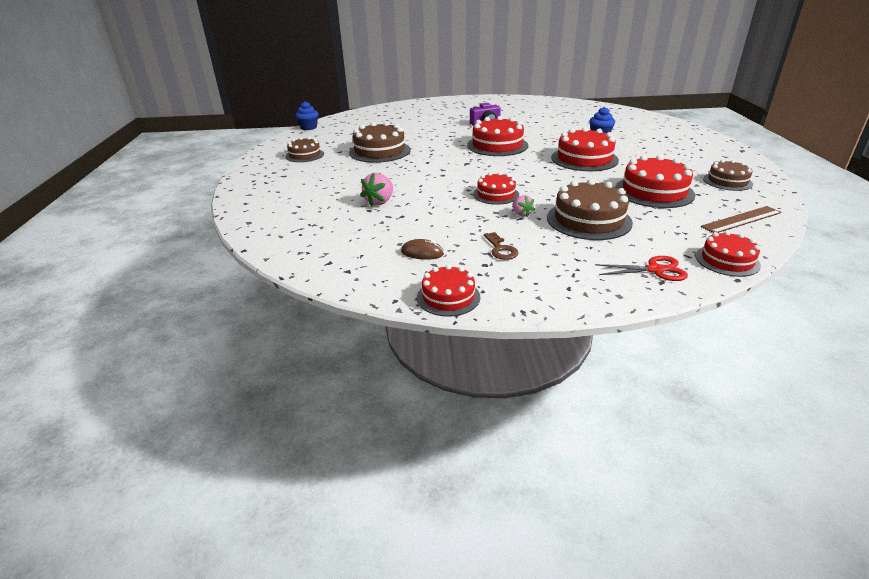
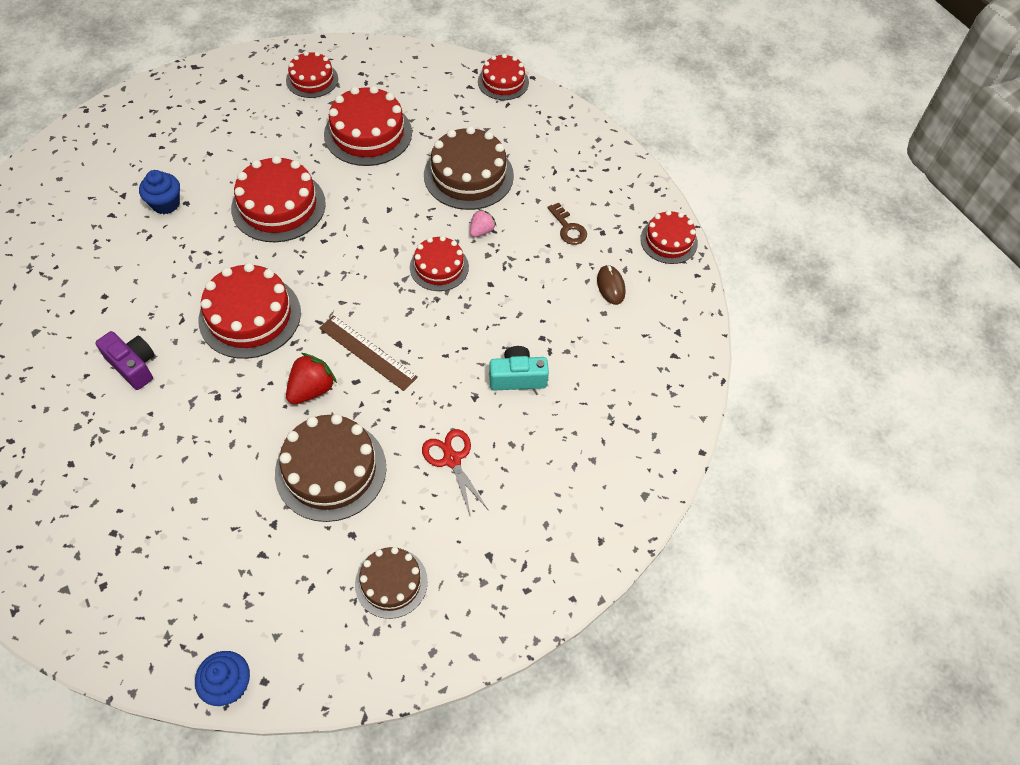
camera: 120 degrees left, 25 degrees up
pink strawberry [360,173,393,206] -> turquoise camera [489,346,549,390]
brown key [484,232,518,260] -> brown key turned 105 degrees clockwise [547,202,587,245]
red scissors [595,256,688,281] -> red scissors moved to [422,429,489,517]
brown ruler [701,206,782,233] -> brown ruler moved to [319,315,418,391]
brown cake [703,160,753,191] -> red cake [286,51,338,98]
none -> red strawberry [286,353,337,404]

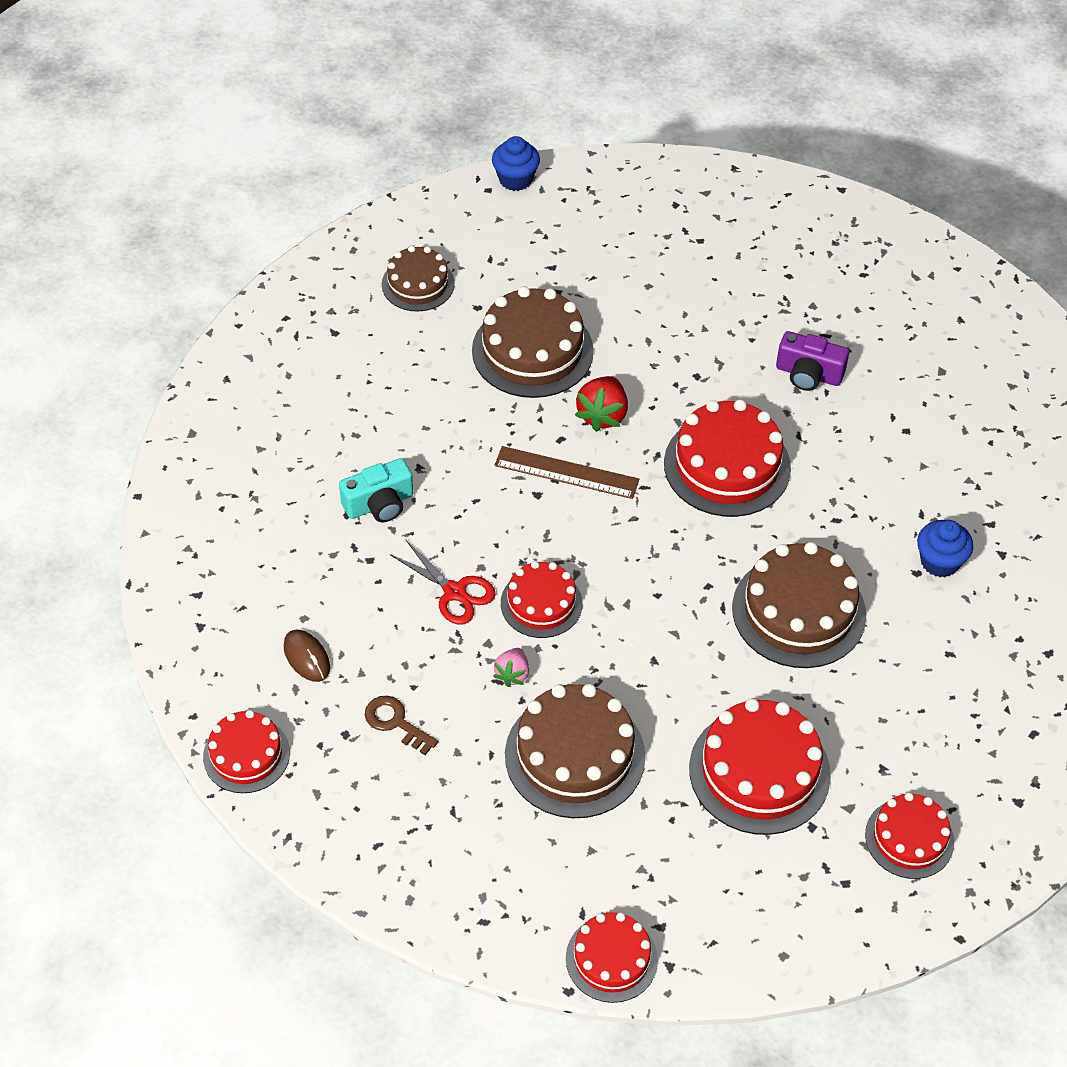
camera: 160 degrees right, 5 degrees down
red cake [231,155,326,242] -> brown cake [732,542,866,668]
red scissors [422,429,489,517] -> red scissors moved to [390,539,496,625]

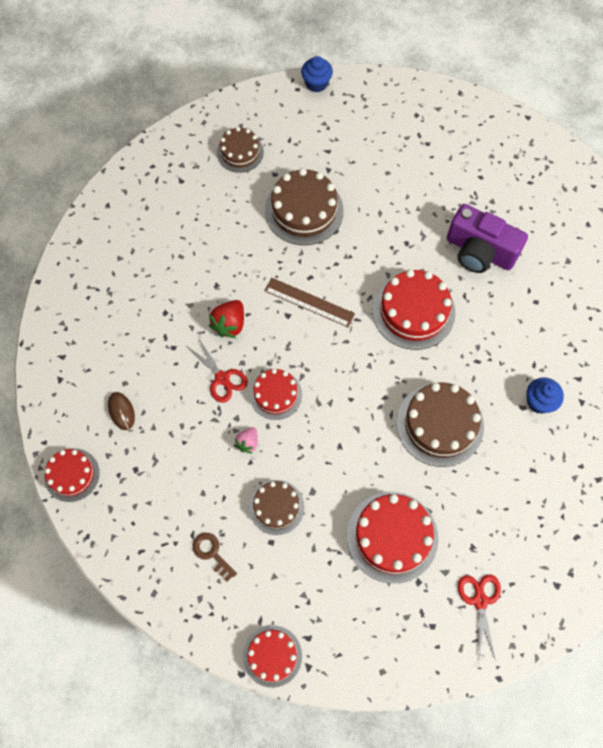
camera: 10 degrees right, 15 degrees up
turquoise camera [339,458,413,522] -> none
brown key [365,696,438,755] -> brown key moved to [193,533,237,582]
brown cake [505,684,646,818] -> brown cake [249,480,304,535], size x0.61
red strawberry [575,376,628,432] -> red strawberry moved to [209,300,244,338]
purple camera [776,331,849,391] -> purple camera [447,204,528,273], size x1.63
red cake [865,793,954,879] -> red scissors [458,575,501,658]

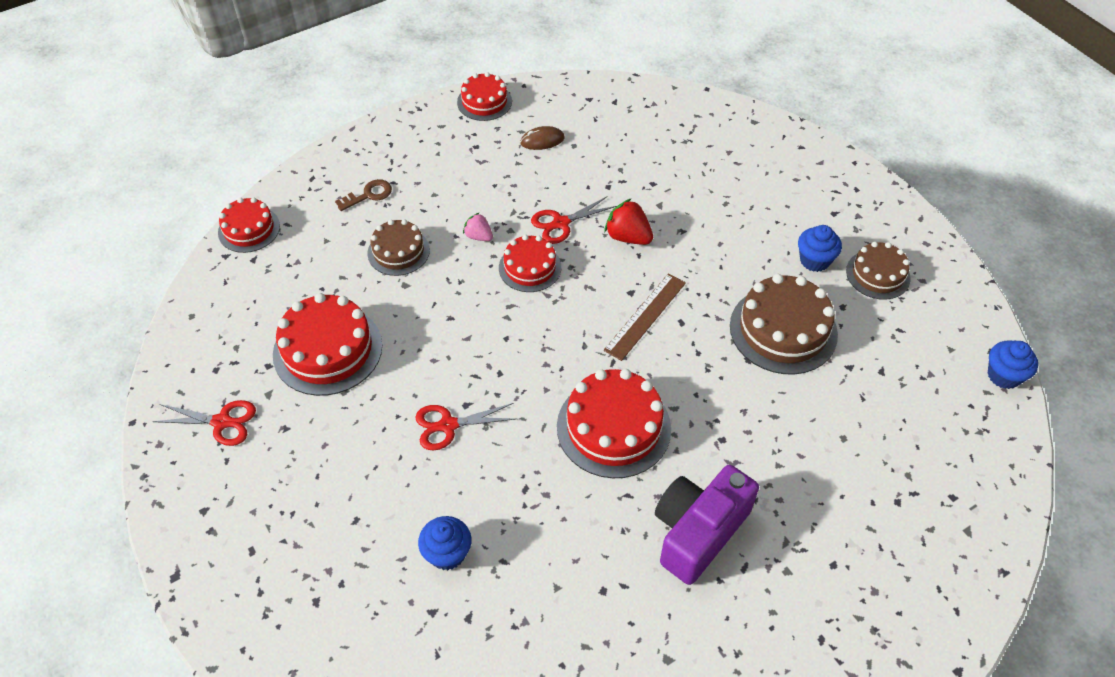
camera: 100 degrees right, 15 degrees down
brown cake [397,383,484,467] -> red scissors [415,403,516,451]
none -> blue cupcake [798,225,842,272]

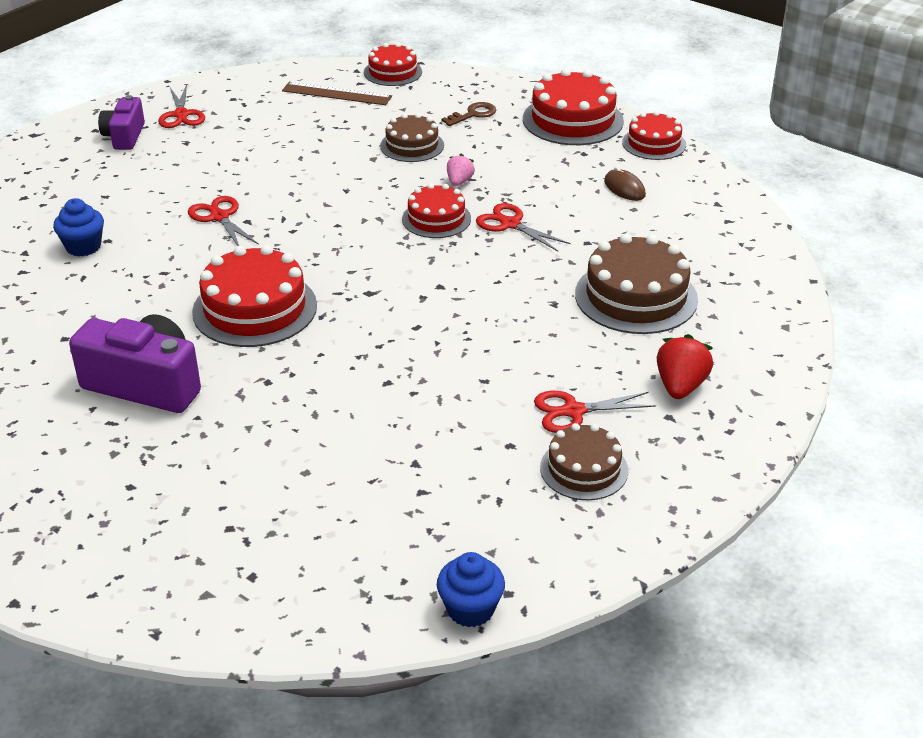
camera: 70 degrees right, 15 degrees down
red cake [273,293,382,396] -> red cake moved to [523,68,624,145]
brown key [335,179,392,211] -> brown key turned 75 degrees counterclockwise [442,102,497,126]
red strawberry [604,198,653,245] -> red strawberry moved to [657,334,713,399]
brown ruler [604,273,686,361] -> brown ruler moved to [282,82,392,105]
brown cake [730,274,838,374] -> brown cake moved to [575,233,698,334]
blue cupcake [798,225,842,272] -> red scissors [534,391,656,433]
none -> purple camera [98,95,145,150]

